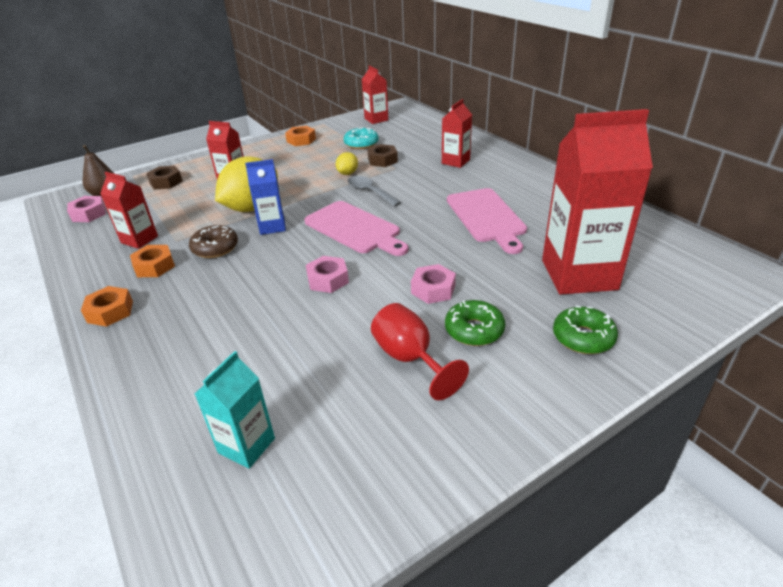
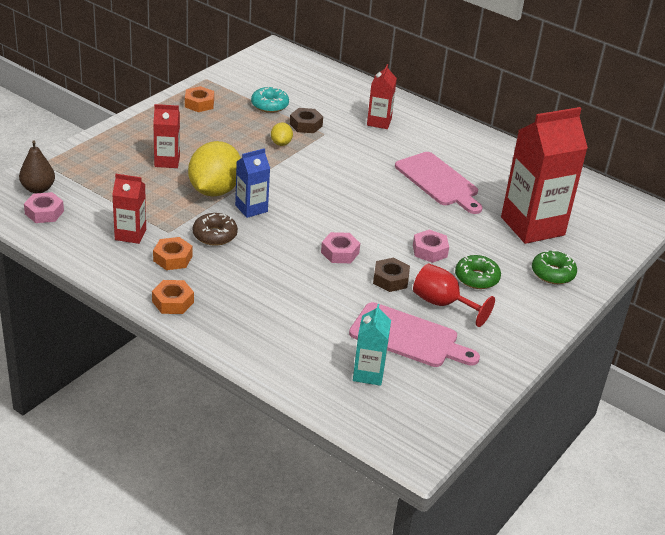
camera: 25 degrees left, 0 degrees up
brown nut [146,165,182,190] -> brown nut moved to [373,258,410,292]
pink cutting board [304,201,408,256] -> pink cutting board moved to [349,302,480,367]
grey spoon [348,176,401,207] -> none
red carton [362,65,388,124] -> none

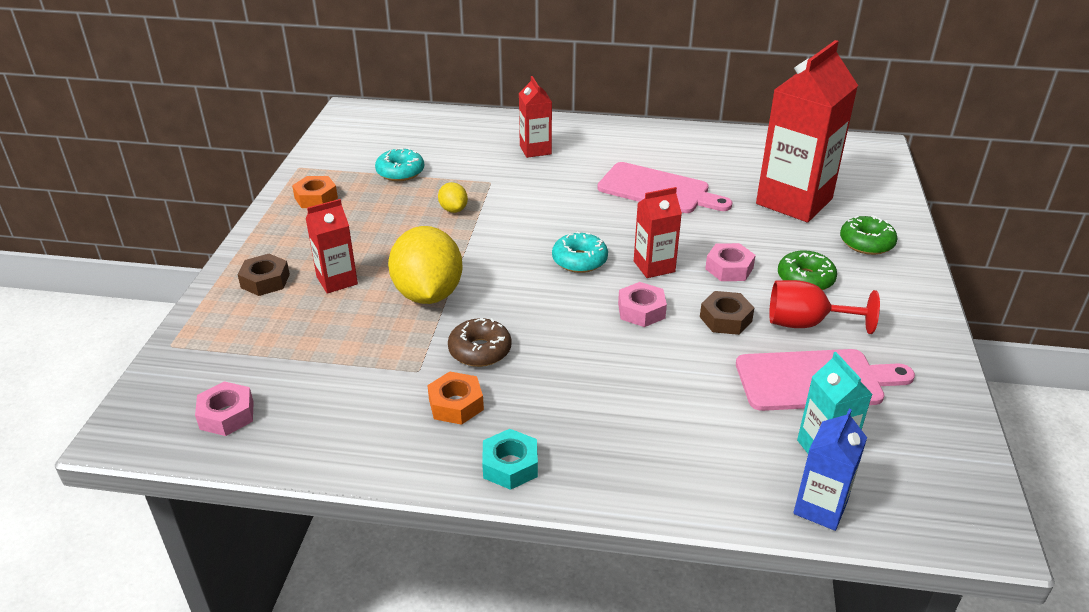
camera: 25 degrees left, 0 degrees up
brown pear [19,140,55,193] -> none
red carton [112,174,146,244] -> red carton moved to [634,187,682,278]
orange nut [152,280,194,314] -> turquoise nut [482,429,538,490]
blue carton [235,148,270,218] -> blue carton moved to [793,409,867,531]
brown nut [290,108,323,133] -> brown nut moved to [237,254,290,296]
none -> turquoise donut [552,231,608,273]

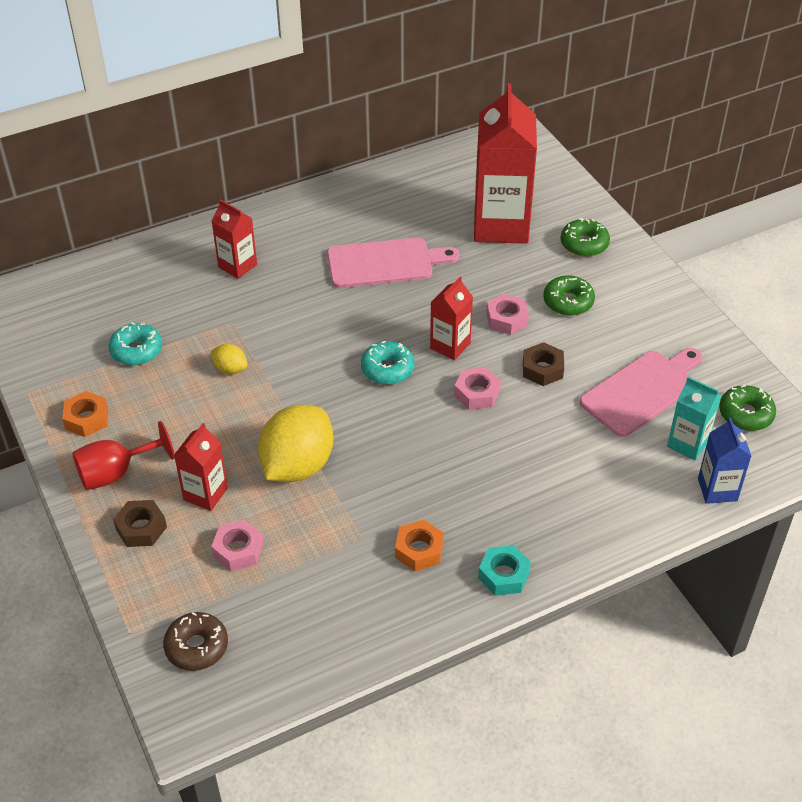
camera: 35 degrees left, 10 degrees up
pink nut [195,381,254,436] -> pink nut moved to [211,520,264,571]
yellow lemon [388,226,463,304] -> yellow lemon turned 75 degrees clockwise [258,405,333,482]
brown donut [448,318,512,367] -> brown donut moved to [163,612,228,671]
red goblet [769,280,880,334] -> red goblet moved to [72,421,175,490]
none -> green donut [719,385,776,431]

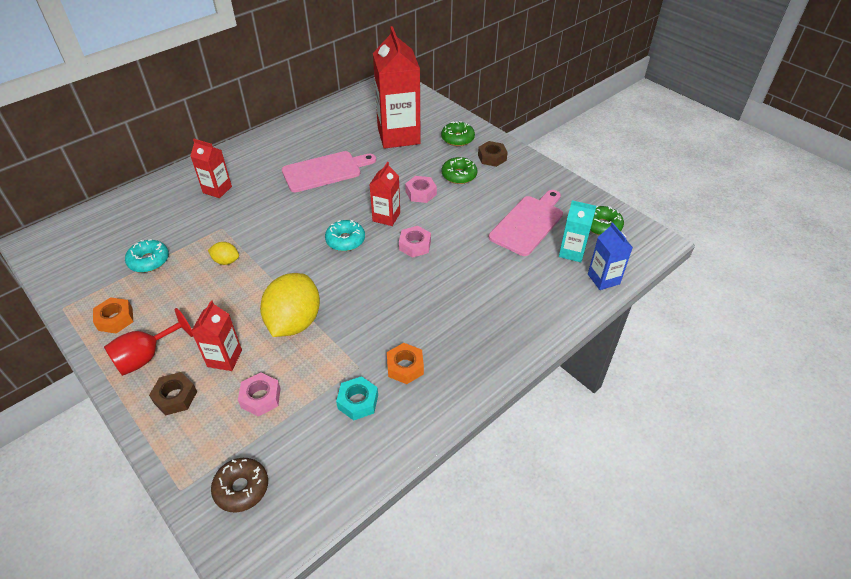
camera: 15 degrees left, 0 degrees up
turquoise nut [478,545,531,596] -> turquoise nut moved to [336,376,378,420]
brown nut [523,342,564,386] -> brown nut moved to [478,141,508,167]

